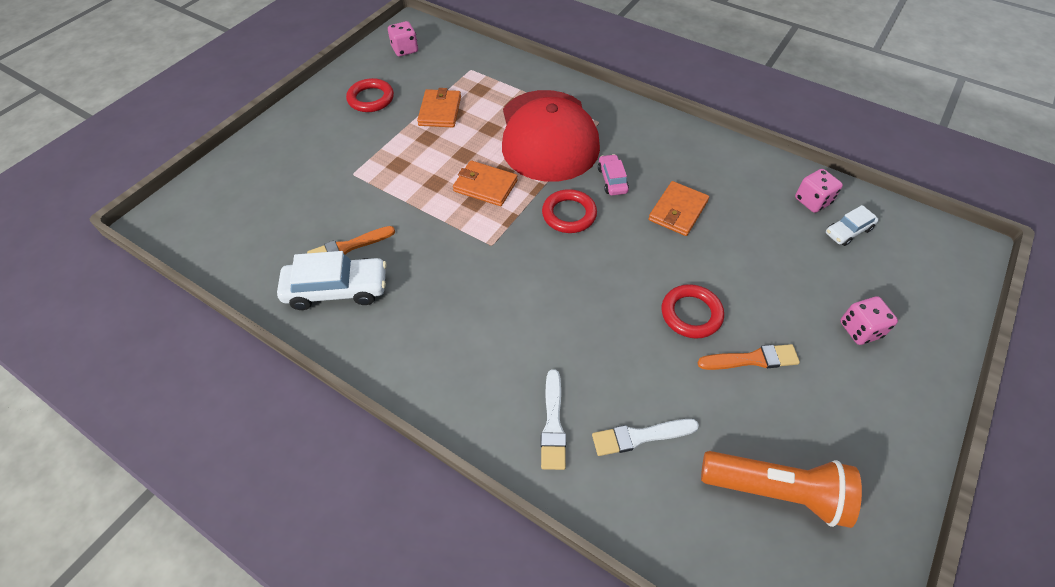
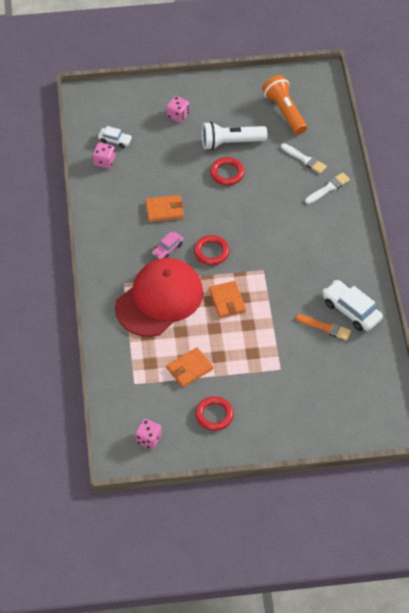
camera: 130 degrees left, 0 degrees up
orange brush [697,344,800,370] -> white flashlight [202,122,267,150]

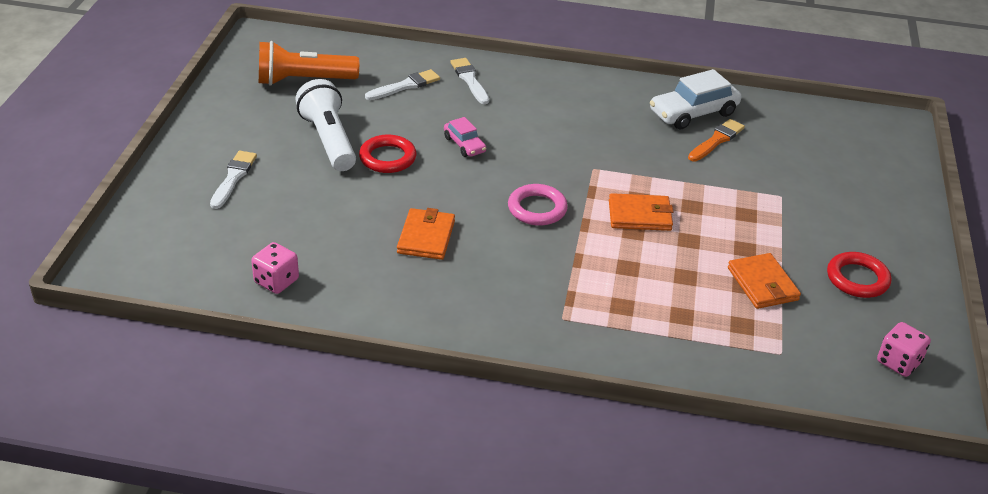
camera: 75 degrees left, 15 degrees down
white car [98,126,132,148] -> none
red cap [115,258,203,337] -> none
pink car [152,232,184,259] -> pink car moved to [444,117,486,157]
pink dice [166,96,189,123] -> white brush [210,151,257,209]
red ring [194,235,230,265] -> pink ring [508,184,568,226]
white flashlight [202,122,267,150] -> white flashlight turned 150 degrees clockwise [295,79,356,171]

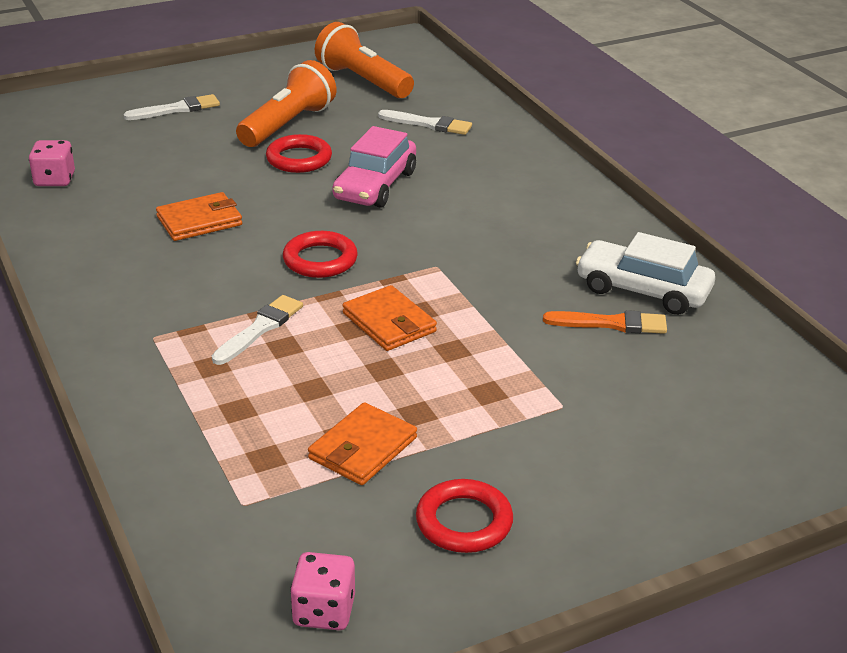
camera: 55 degrees right, 5 degrees down
white flashlight [295,79,356,171] -> orange flashlight [236,60,337,147]
pink car [444,117,486,157] -> pink car [332,126,416,208], size x1.78
white brush [451,58,489,104] -> white brush moved to [212,295,303,365]
pink ring [508,184,568,226] -> red ring [283,231,358,278]

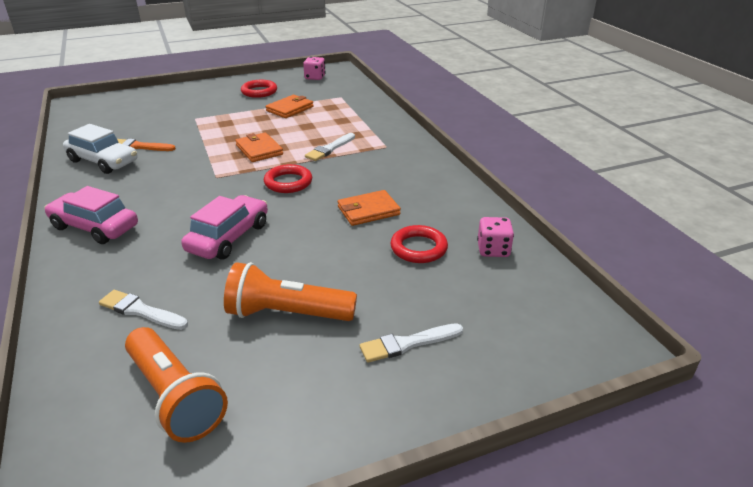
camera: 175 degrees left, 0 degrees up
orange flashlight [236,60,337,147] -> orange flashlight turned 60 degrees clockwise [224,262,357,321]
red ring [266,134,332,173] -> red ring moved to [391,225,448,263]
none -> pink car [44,186,138,244]

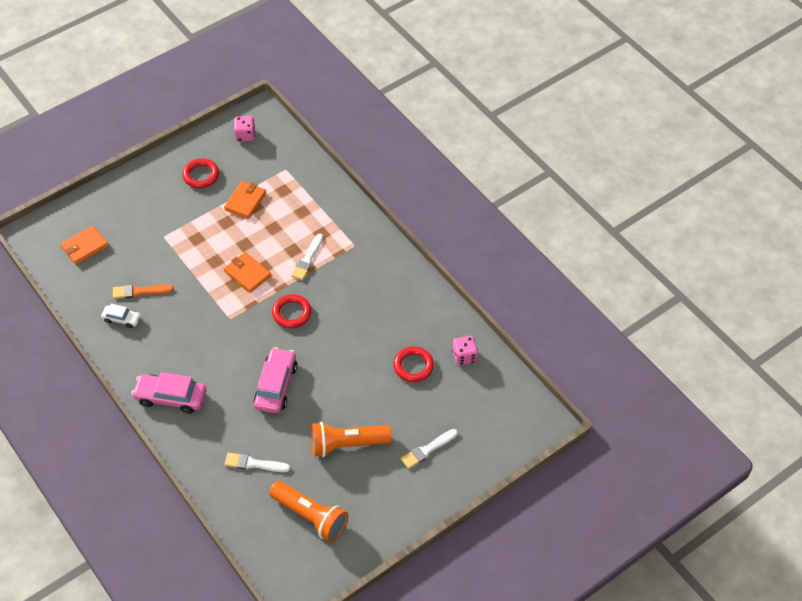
camera: 15 degrees left, 20 degrees up
white car [63,124,138,174] -> white car [101,304,141,328], size x0.56
orange wallet [338,190,401,226] -> orange wallet moved to [61,226,109,265]

